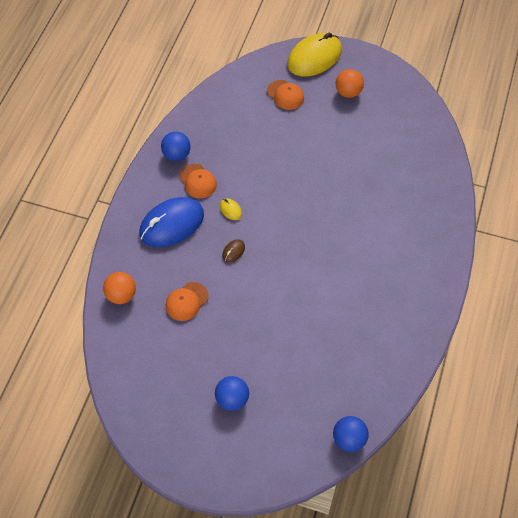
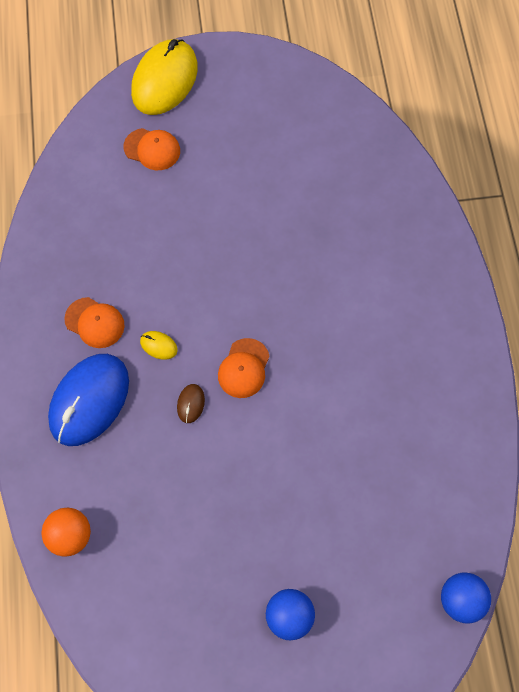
camera: 25 degrees left, 10 degrees up
blue ball [161,132,191,161] -> none
orange cap [166,282,209,321] -> orange cap moved to [218,338,270,398]
orange ball [336,69,364,98] -> none

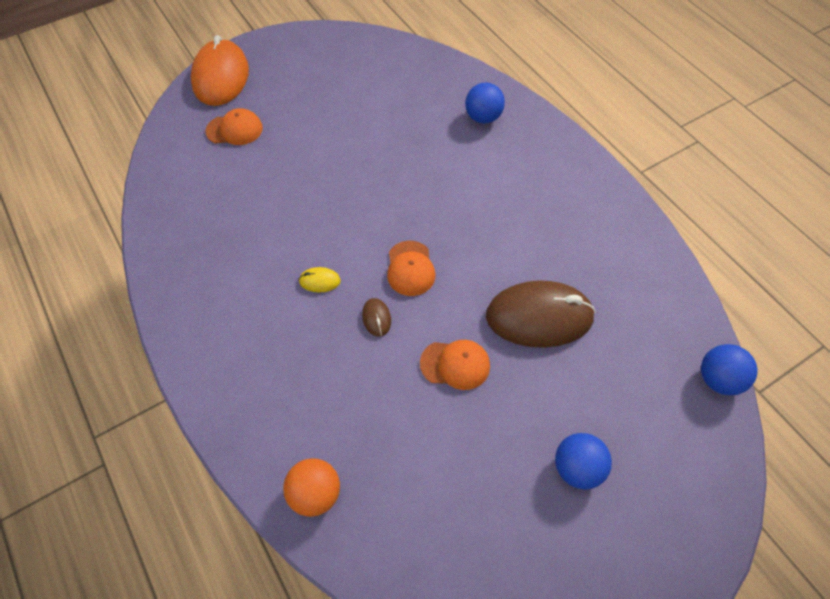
camera: 25 degrees left, 10 degrees down
blue mouse [48,354,129,446] -> none
orange cap [64,297,125,348] -> orange cap moved to [420,340,490,390]
yellow mouse [131,39,198,115] -> orange mouse [191,35,249,106]
none -> blue ball [465,83,505,124]
none -> brown mouse [486,280,595,348]

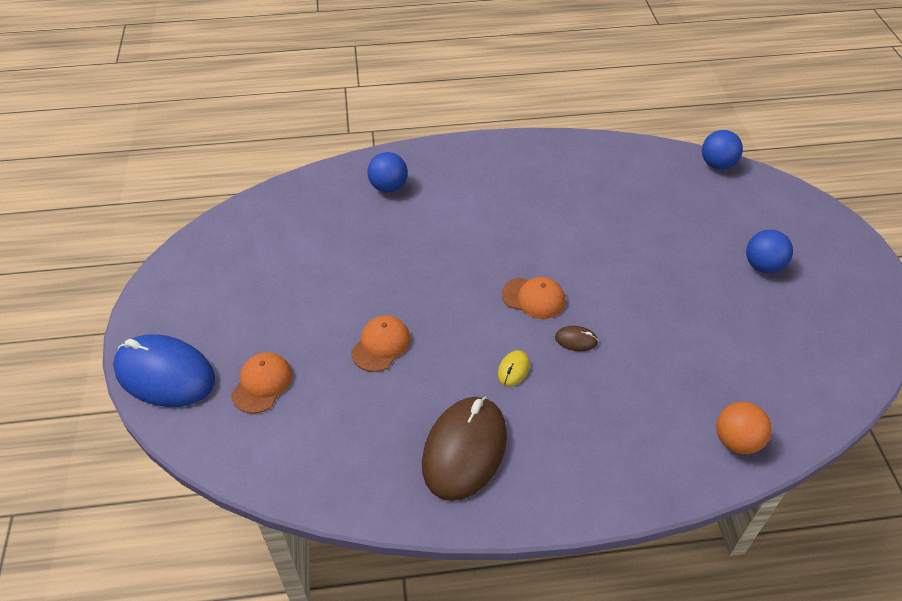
camera: 65 degrees left, 10 degrees down
orange mouse [191,35,249,106] -> blue mouse [113,334,215,407]
orange cap [420,340,490,390] -> orange cap moved to [351,315,411,372]
brown mouse [486,280,595,348] -> brown mouse moved to [422,397,507,501]

